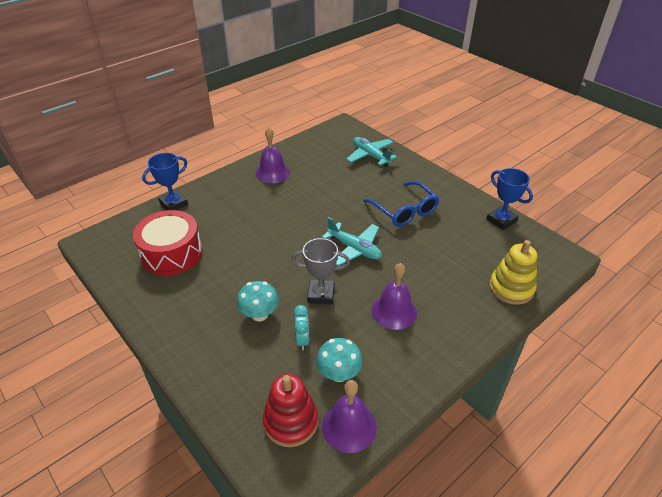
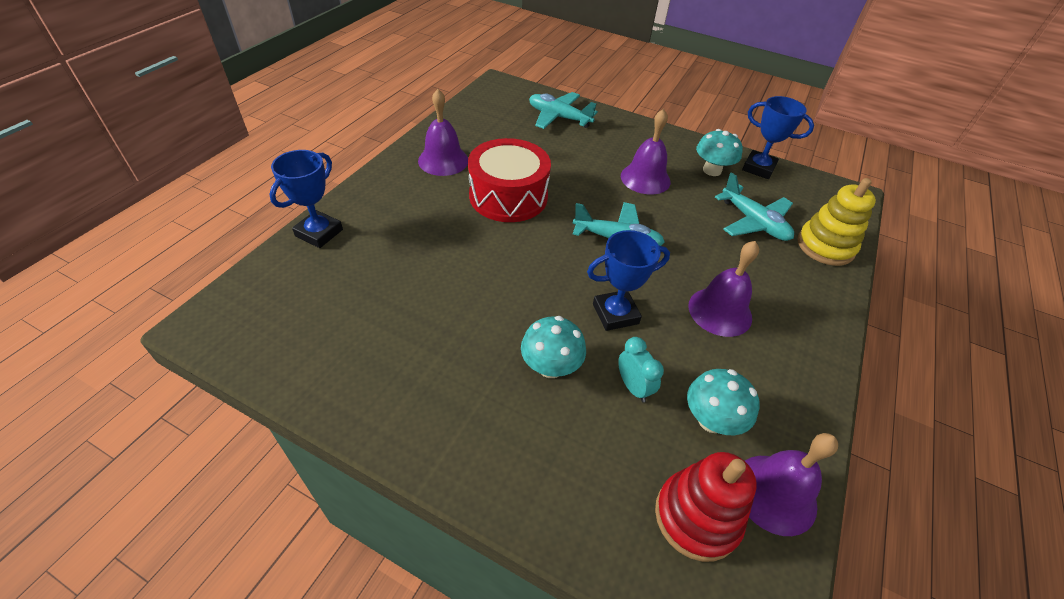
camera: 25 degrees left, 5 degrees up
red drum [133,210,203,276] -> red drum moved to [468,138,551,222]
grey trophy [291,238,350,305] -> blue trophy [587,230,670,331]
blue glasses [363,181,439,227] -> purple bell [621,109,671,195]
none -> turquoise mushroom [696,129,743,176]
none -> turquoise plane [715,172,794,241]

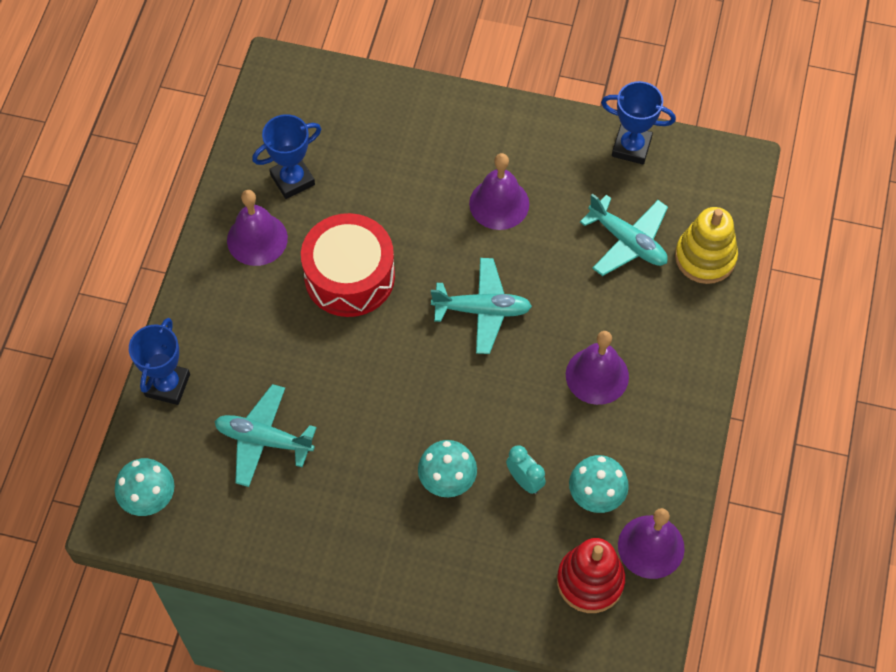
camera: 10 degrees left, 15 degrees up
turquoise plane [529,92,598,129] -> turquoise plane moved to [214,384,317,487]
blue trophy [587,230,670,331] -> blue trophy moved to [252,114,321,199]
turquoise mushroom [696,129,743,176] -> turquoise mushroom moved to [115,458,174,516]

